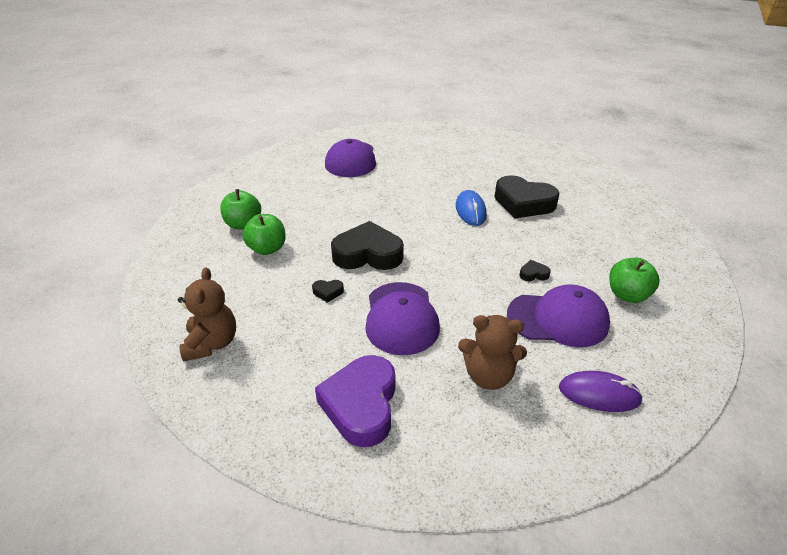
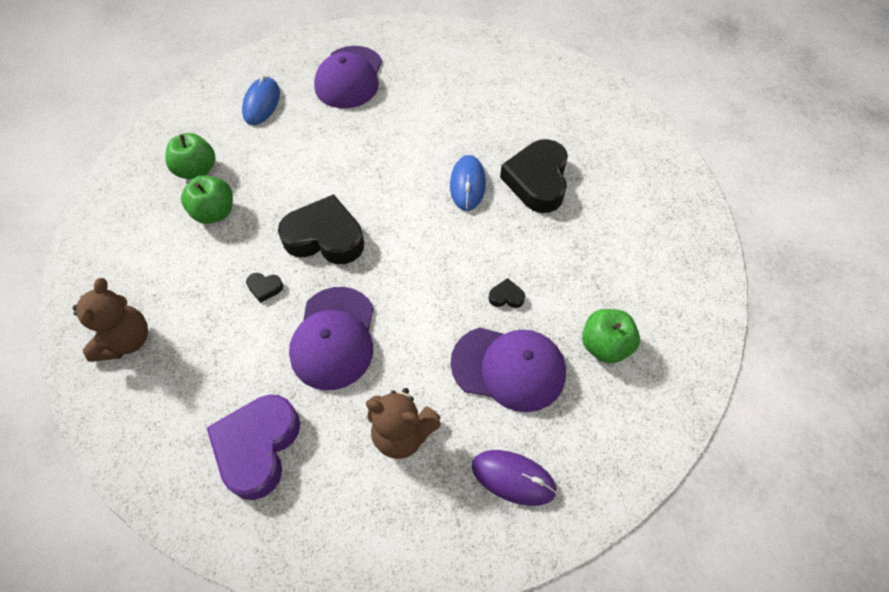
camera: 10 degrees right, 20 degrees up
black heart [495,175,559,219] -> black heart turned 60 degrees clockwise [500,139,568,213]
none -> blue mouse [242,76,280,125]

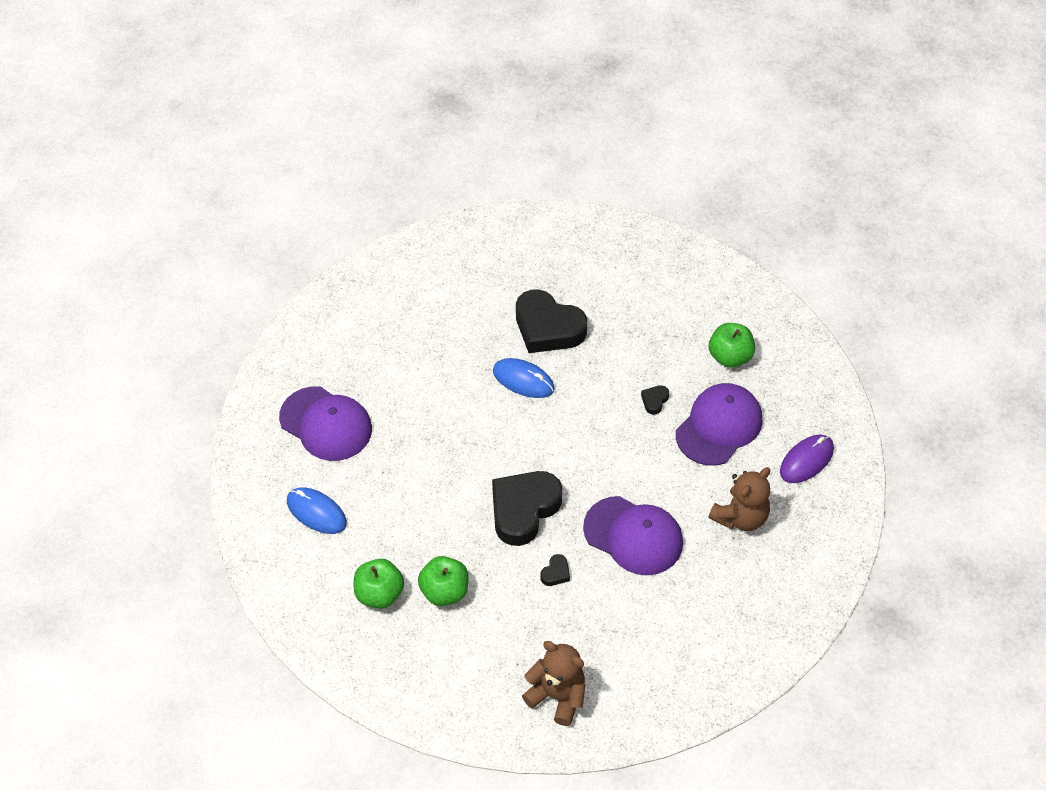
camera: 65 degrees left, 5 degrees down
purple heart [207,395,300,500] -> none

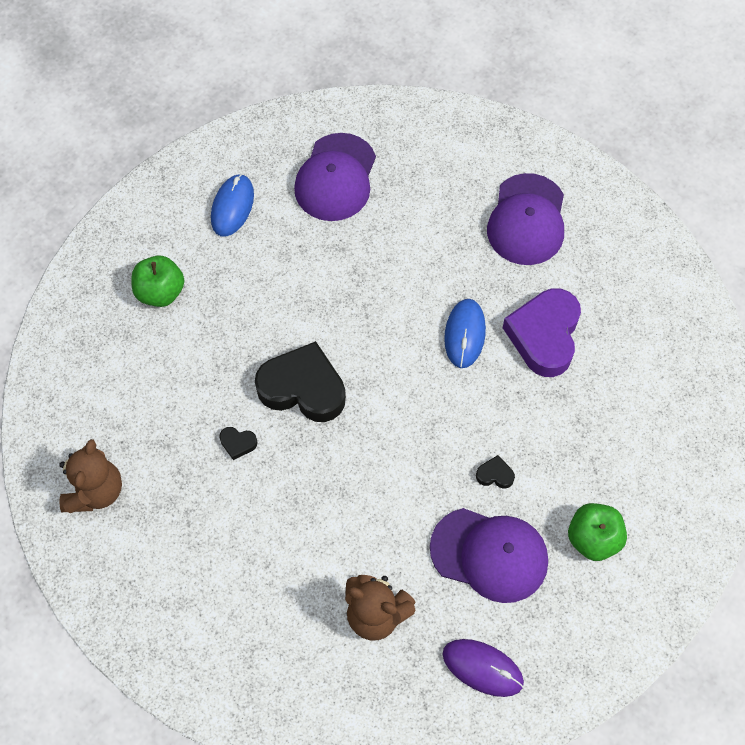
camera: 70 degrees right, 10 degrees up
green apple [418,556,469,606] -> none
black heart [516,289,587,353] -> purple heart [502,288,581,377]
purple cap [583,496,683,575] -> purple cap moved to [487,173,564,265]

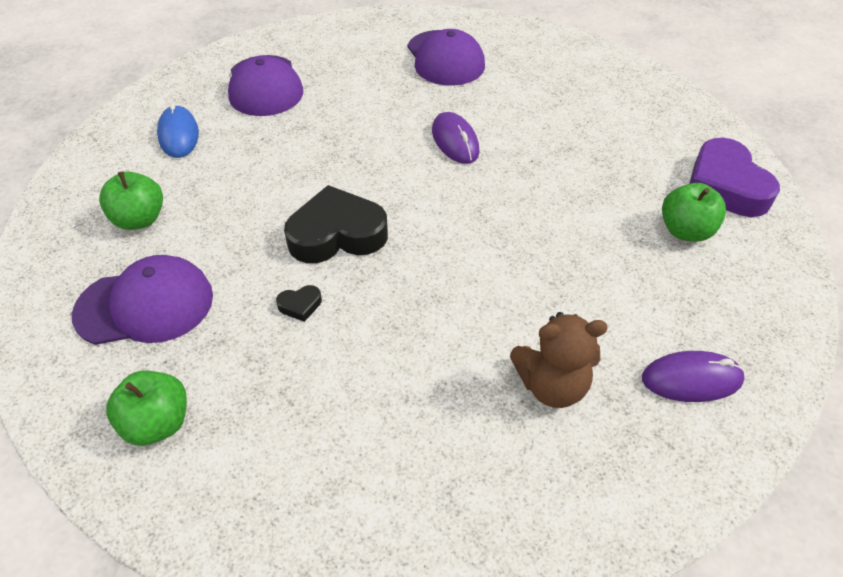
camera: 30 degrees left, 15 degrees down
brown teddy bear [59,439,122,513] -> green apple [106,370,187,446]
purple cap [430,508,548,603] -> purple cap moved to [72,255,213,345]
blue mouse [444,299,486,368] -> purple mouse [432,112,480,164]
black heart [476,455,515,489] -> none
purple heart [502,288,581,377] -> purple heart moved to [689,138,780,217]

